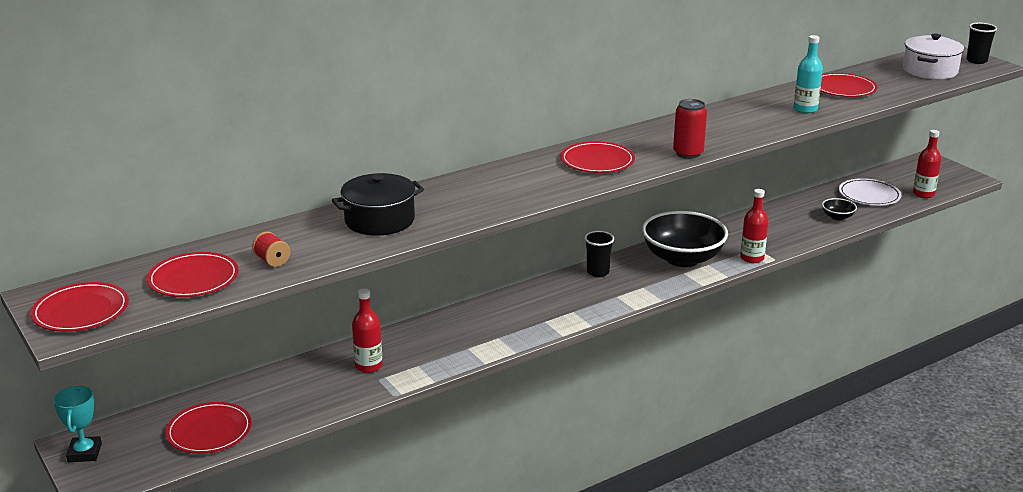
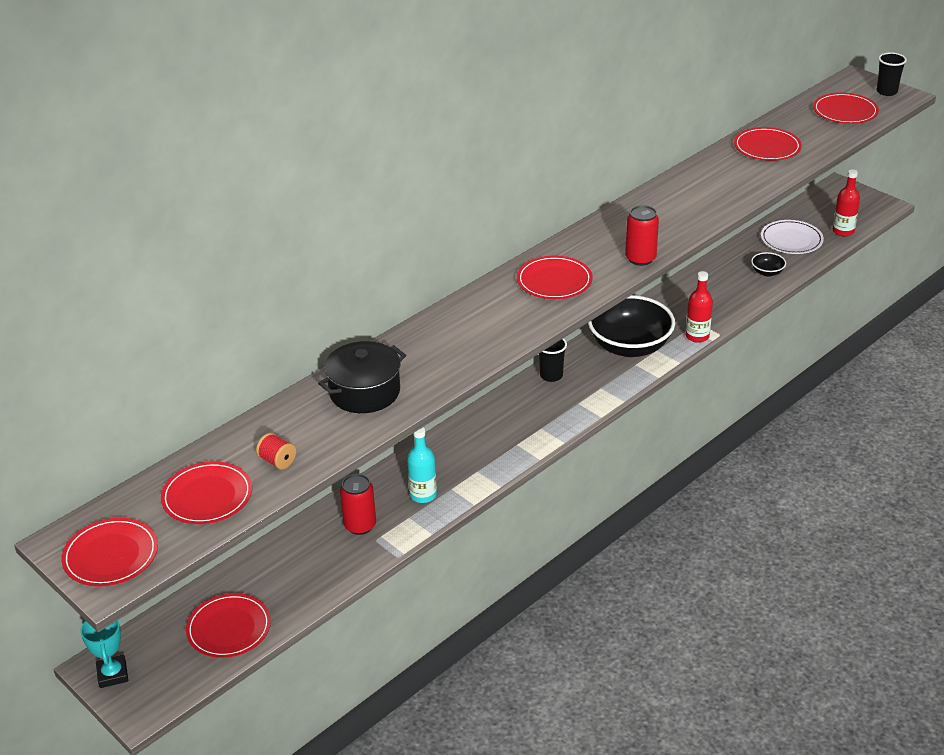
camera: 10 degrees left, 10 degrees up
red bottle [352,288,383,373] -> red can [340,474,376,535]
turquoise bottle [794,35,823,113] -> turquoise bottle moved to [407,427,437,503]
white pot [903,34,964,79] -> red plate [813,93,879,124]

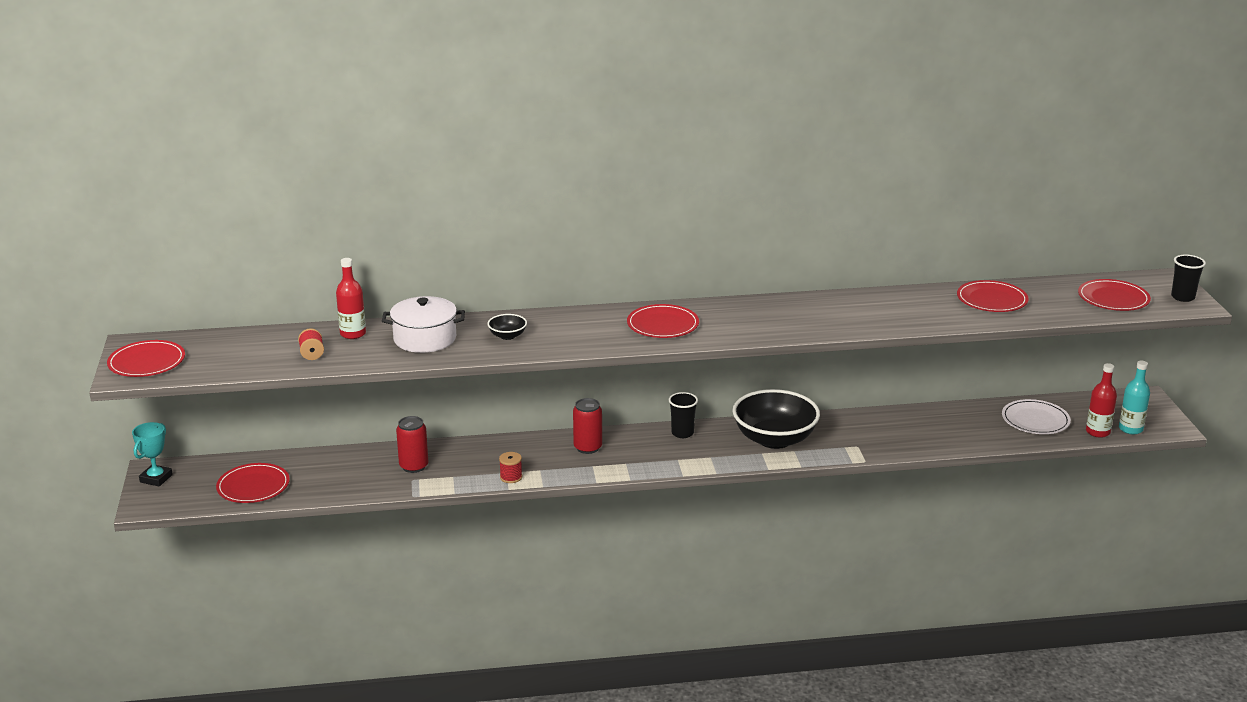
camera: 35 degrees right, 10 degrees down
red plate [161,461,252,524] -> none
black pot [318,341,406,413] -> white pot [382,296,465,353]
turquoise bottle [407,427,437,503] -> turquoise bottle moved to [1119,360,1150,434]
red can [625,205,659,266] -> red can moved to [573,398,602,454]
red bottle [685,271,713,343] -> red bottle moved to [336,258,366,339]
black bowl [751,252,786,277] -> black bowl moved to [488,314,527,340]
none -> red spool [499,452,522,483]

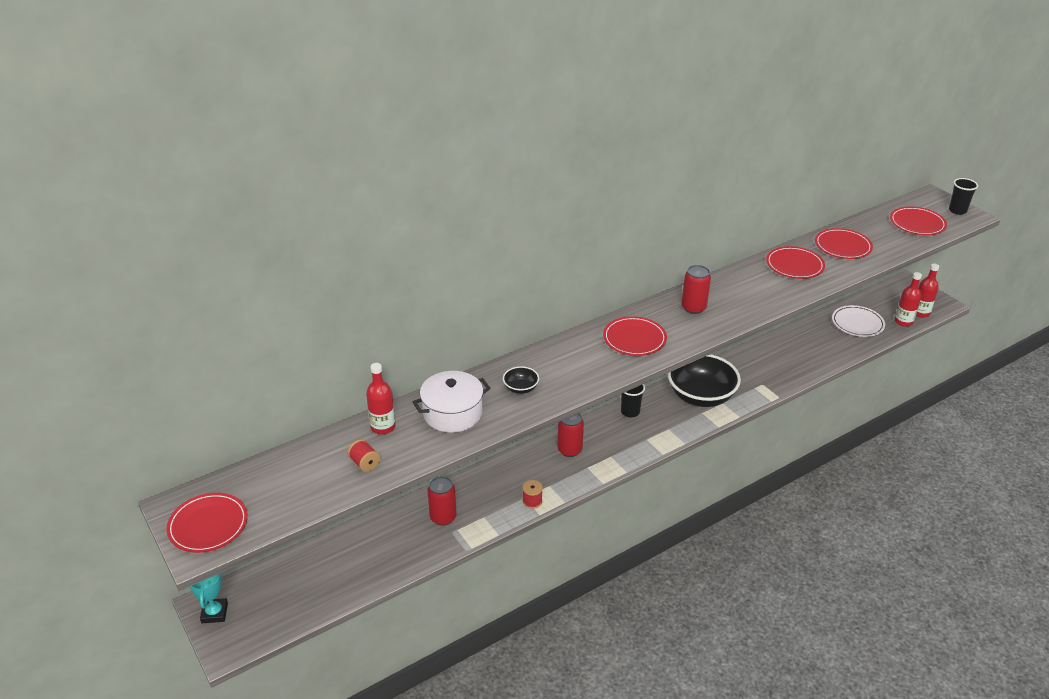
camera: 25 degrees left, 10 degrees up
red plate [216,463,290,503] -> red plate moved to [766,246,825,279]
turquoise bottle [1119,360,1150,434] -> red bottle [916,264,939,318]
none -> red can [681,265,711,314]

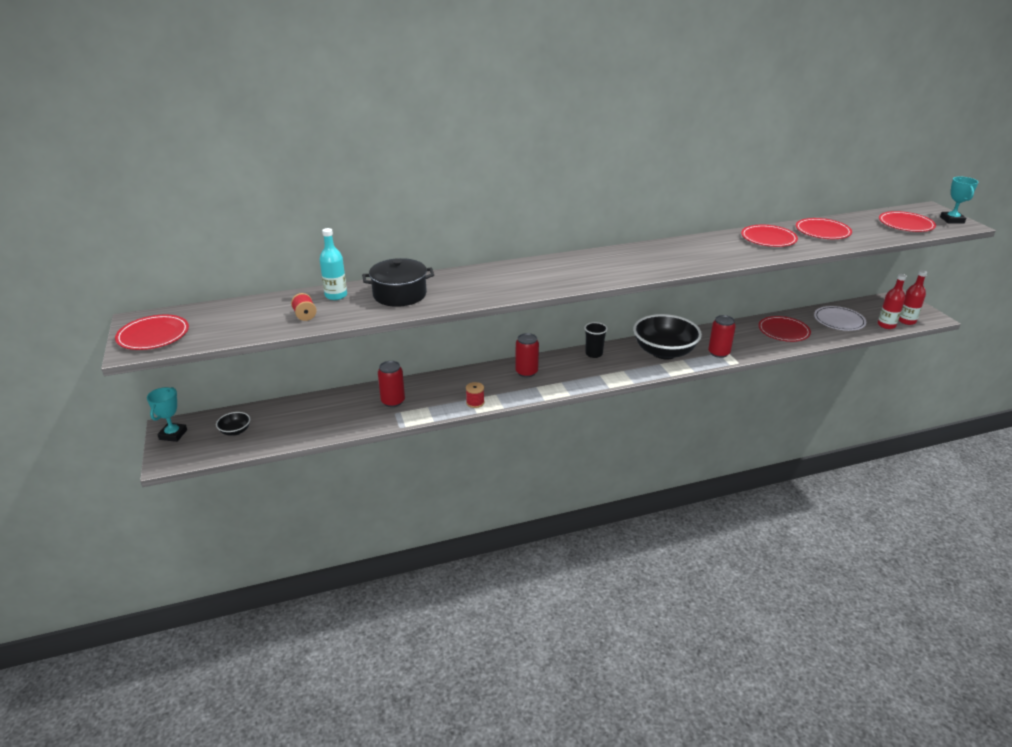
camera: 15 degrees right, 5 degrees down
red bottle [366,363,396,435] -> turquoise bottle [319,228,347,300]
white pot [413,371,490,432] -> black pot [362,258,434,307]
black bowl [503,366,539,394] -> black bowl moved to [216,412,250,436]
red plate [603,316,667,356] -> red plate moved to [758,316,811,342]
red can [681,265,711,314] -> red can moved to [708,315,736,358]
black cup [949,178,978,215] -> turquoise trophy [940,177,978,223]

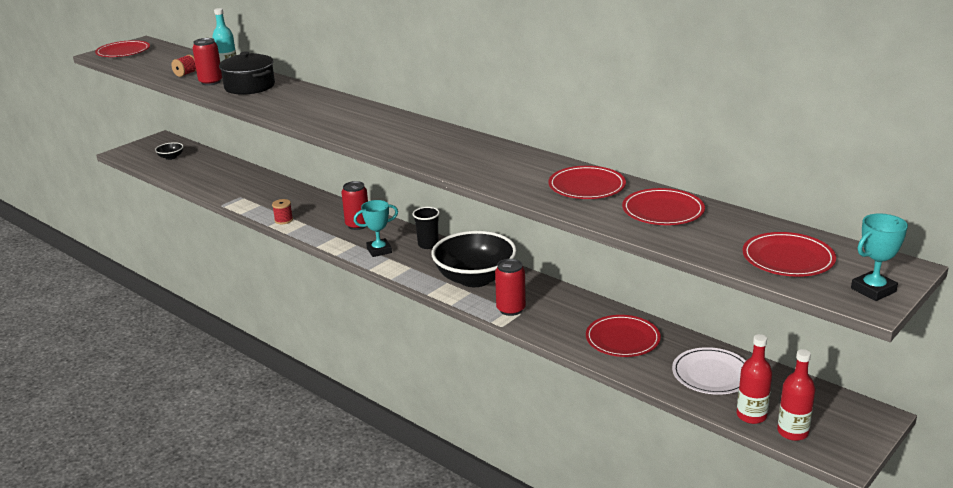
camera: 60 degrees right, 5 degrees down
turquoise trophy [147,387,187,442] -> turquoise trophy moved to [354,200,398,257]
red can [378,361,405,407] -> red can moved to [192,38,222,86]

